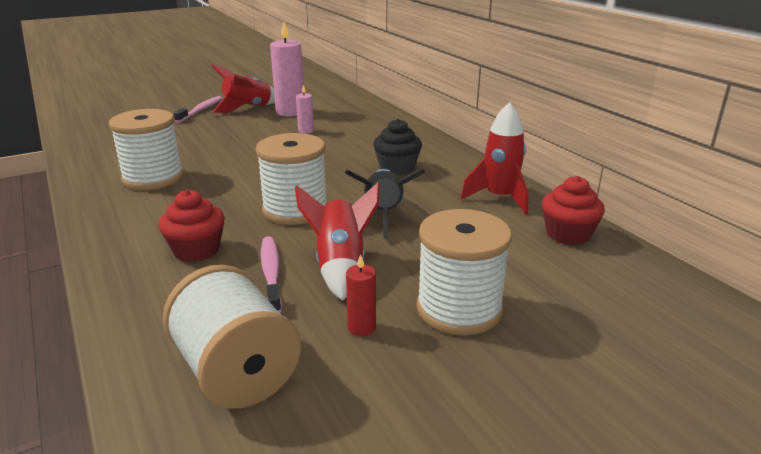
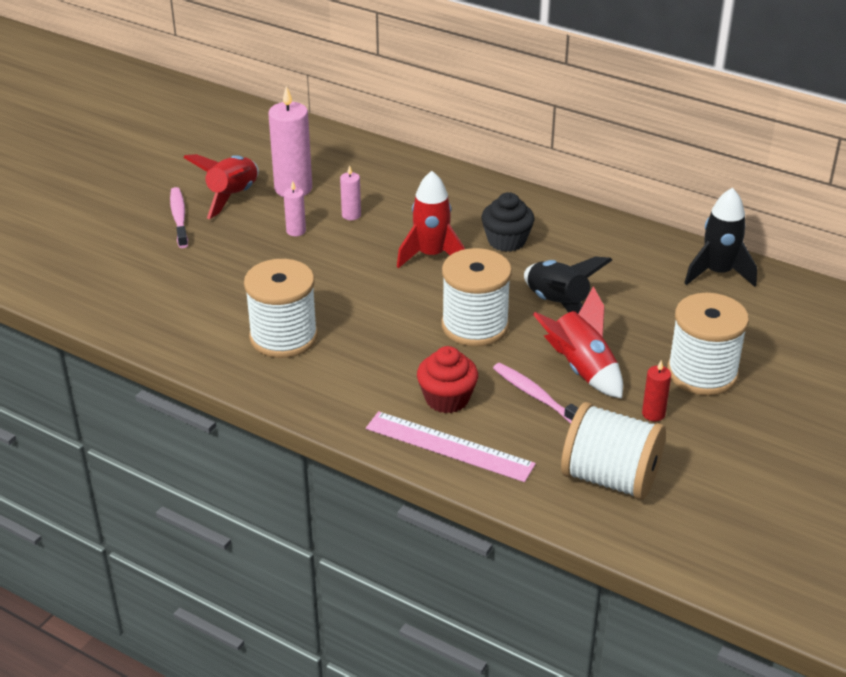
camera: 30 degrees left, 10 degrees up
red rocket [461,102,529,214] -> red rocket moved to [397,171,465,268]
red cupcake [542,176,605,245] -> black rocket [684,188,757,287]
none -> pink candle [284,181,306,236]
none -> pink ruler [366,411,536,482]

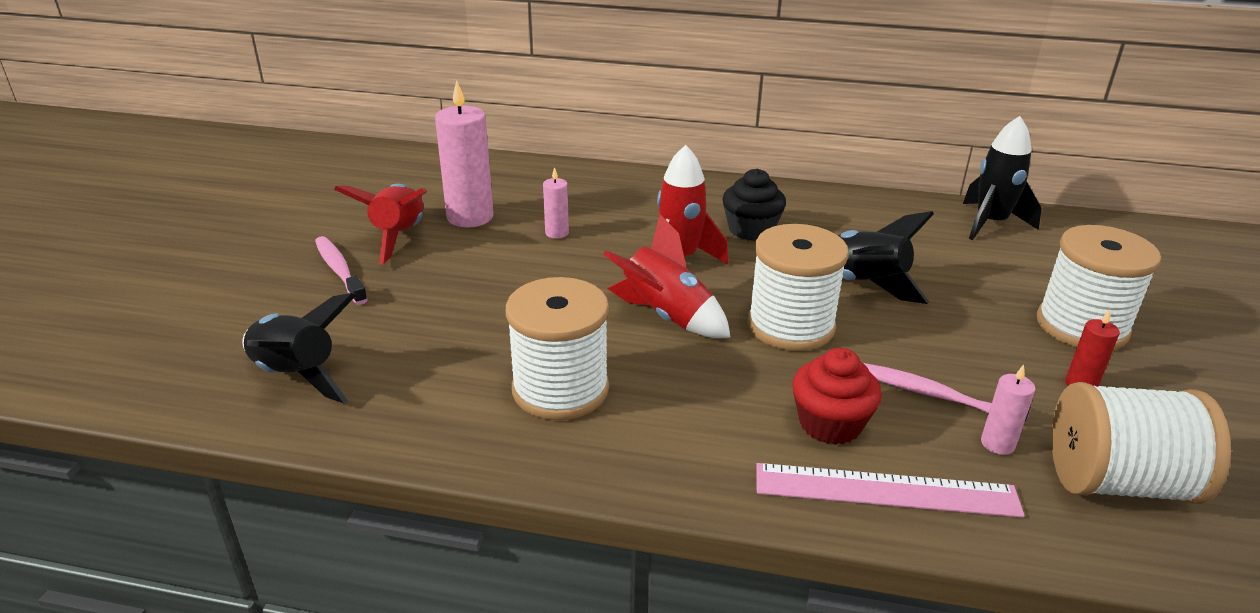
camera: 20 degrees left, 5 degrees down
pink candle [284,181,306,236] -> pink candle moved to [981,365,1035,455]
red rocket [533,286,623,399] -> red rocket moved to [603,215,730,338]
none -> black rocket [242,293,356,403]

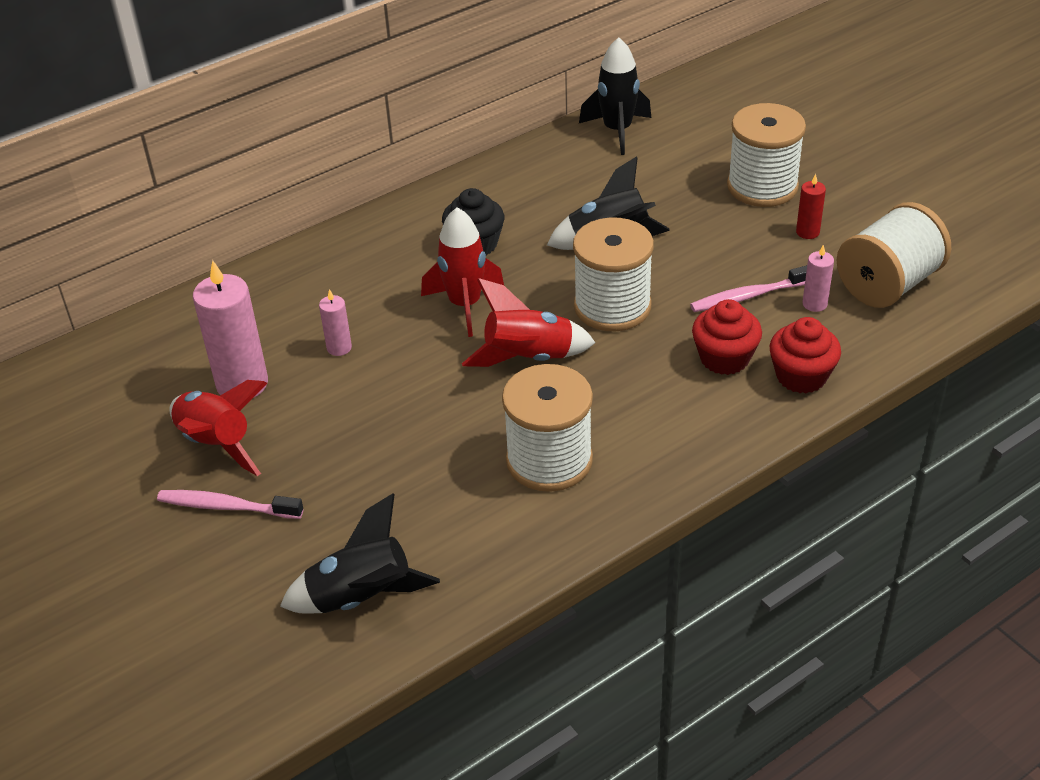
camera: 45 degrees left, 10 degrees up
pink ruler [756,463,1025,518] -> red cupcake [770,317,841,393]

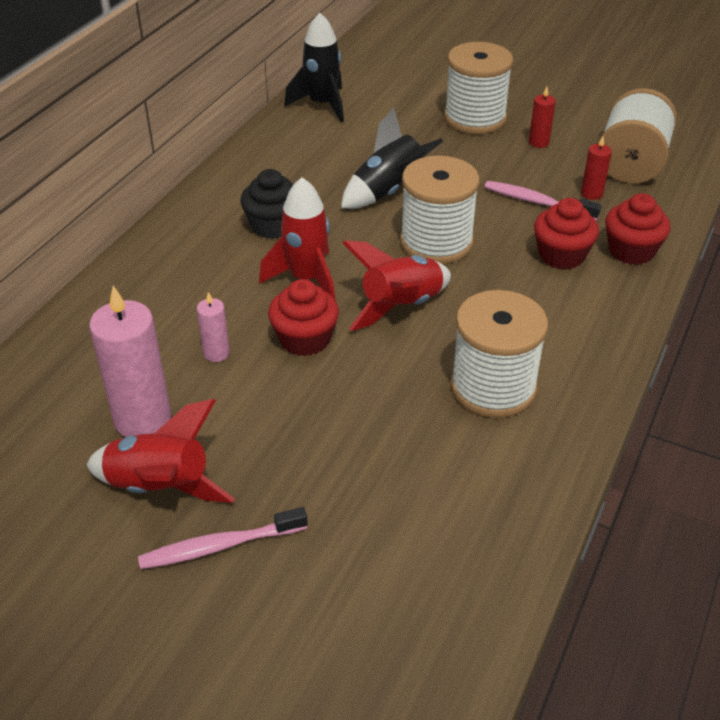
camera: 30 degrees left, 0 degrees up
black rocket [280,494,440,614] -> none
pink toothbrush [690,265,807,312] -> pink toothbrush turned 75 degrees clockwise [485,181,602,220]
pink candle [803,245,834,312] -> red candle [581,136,612,200]
none -> red cupcake [268,279,339,356]

